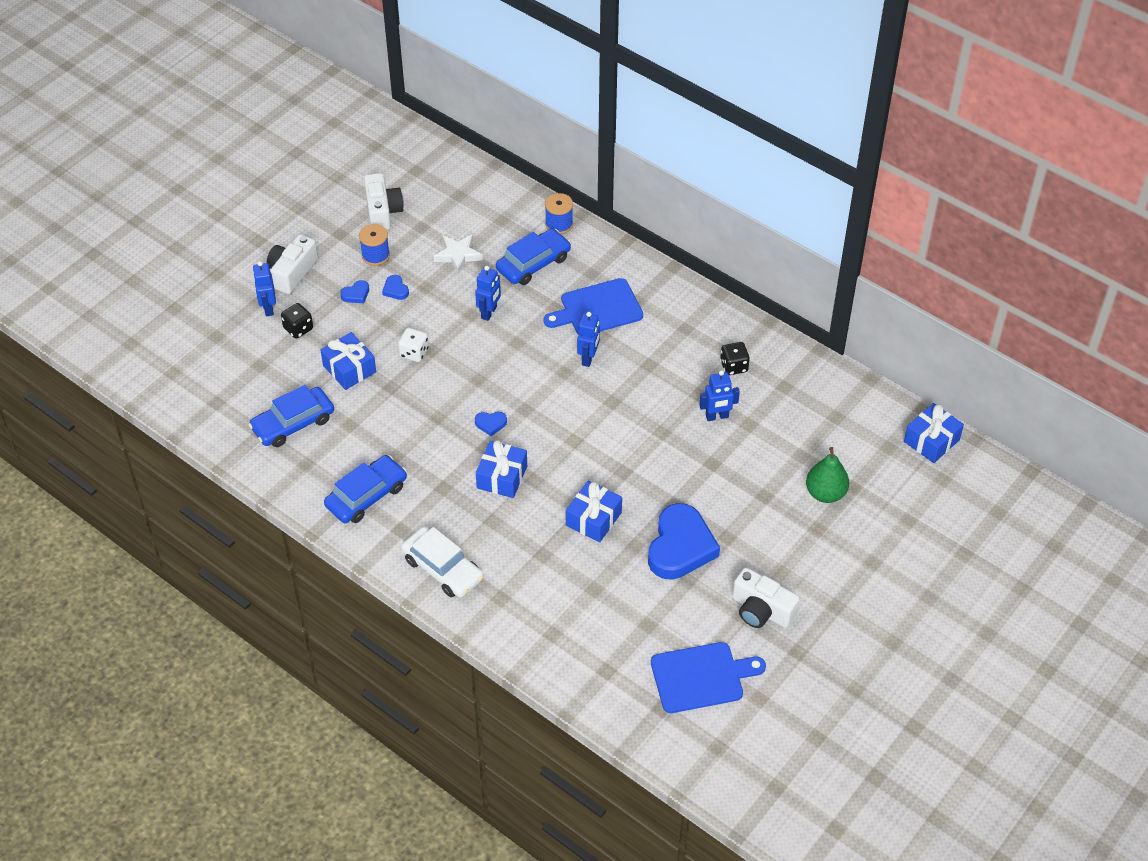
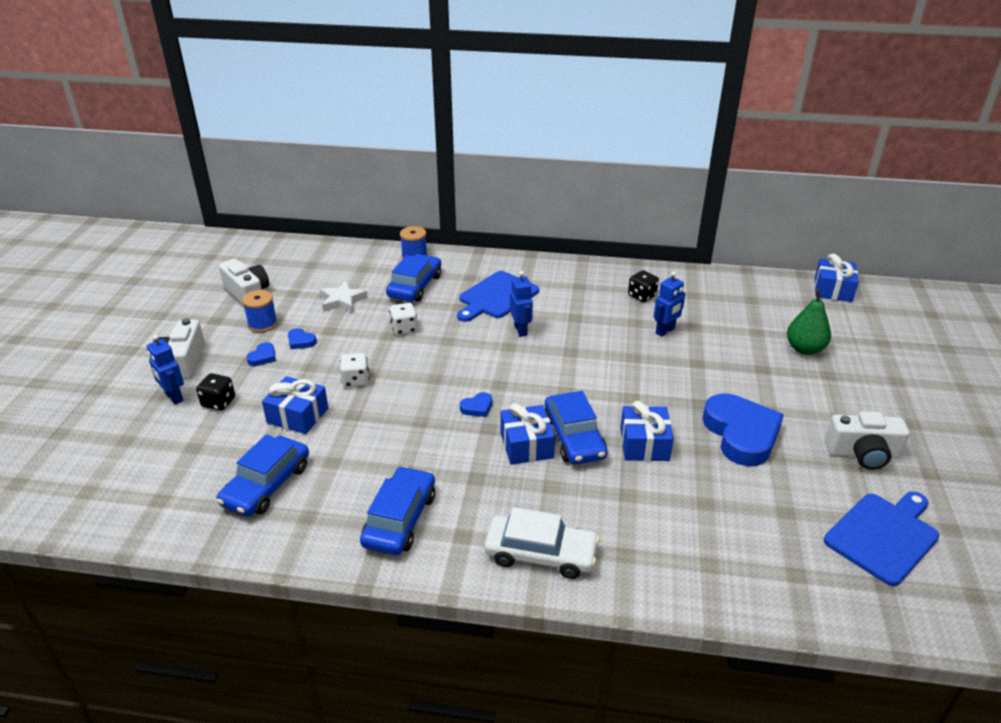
camera: 30 degrees left, 15 degrees down
blue robot [475,266,501,321] -> white dice [389,303,418,335]
none -> blue car [545,391,607,465]

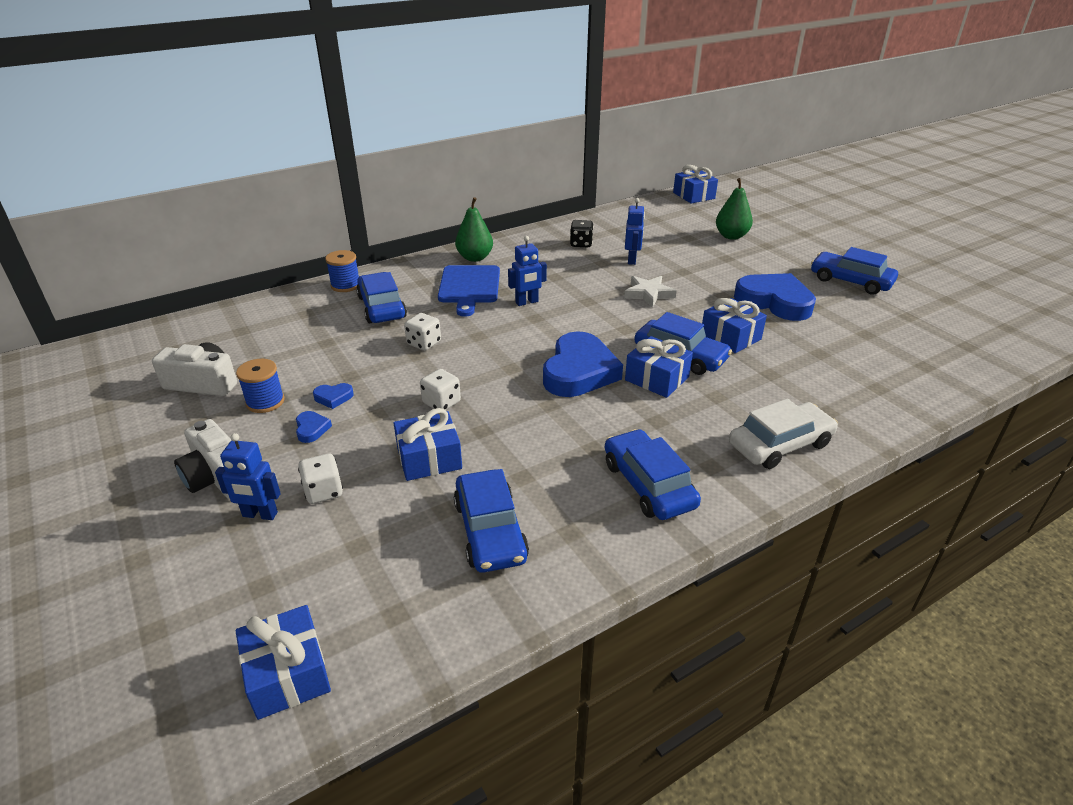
camera: 40 degrees left, 0 degrees up
black dice [196,373,235,411] -> white dice [298,453,343,504]
white star [320,281,368,313] -> white star moved to [624,276,677,308]
blue heart [460,392,492,417] -> blue heart [543,331,623,397], size x2.45
blue robot [510,271,533,337] -> blue robot turned 120 degrees clockwise [508,236,547,306]
blue cutting board [824,492,939,586] -> none
white camera [825,411,910,470] -> blue car [811,247,898,295]
none -> blue gift [236,605,331,720]
none -> green pear [455,197,493,262]

